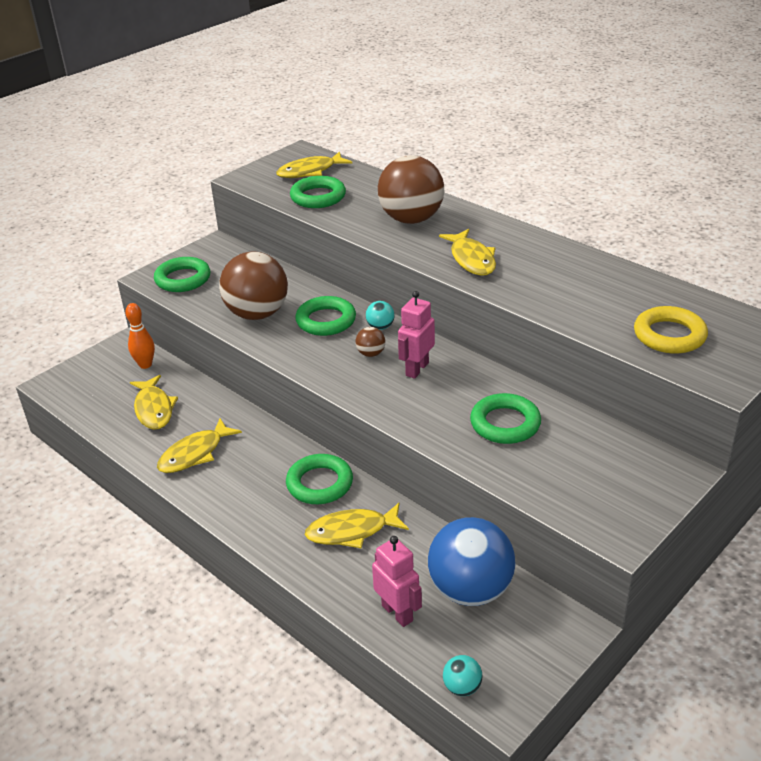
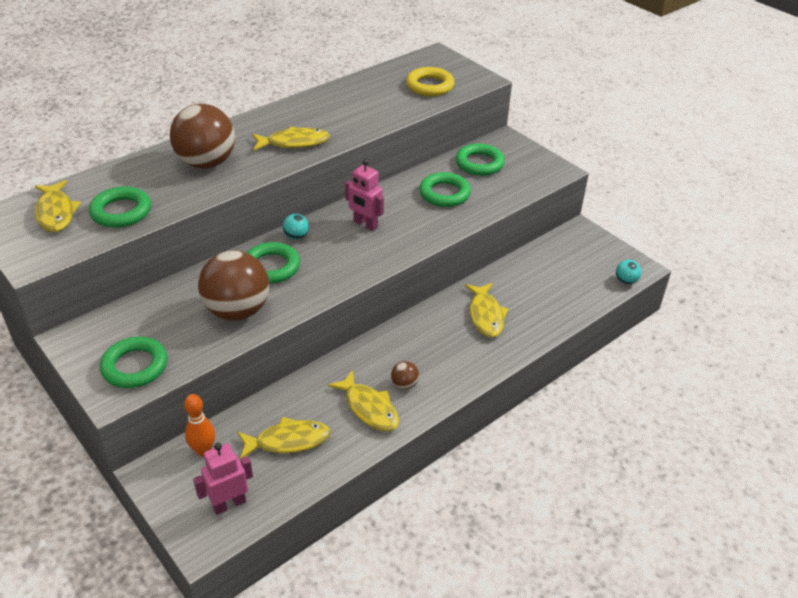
camera: 85 degrees left, 5 degrees up
green ring [286,454,353,504] -> green ring moved to [456,143,505,176]
brown ball [355,327,385,357] -> brown ball moved to [391,361,419,390]
pink robot [372,536,422,627] -> pink robot moved to [193,443,253,515]
blue ball [428,517,516,606] -> none

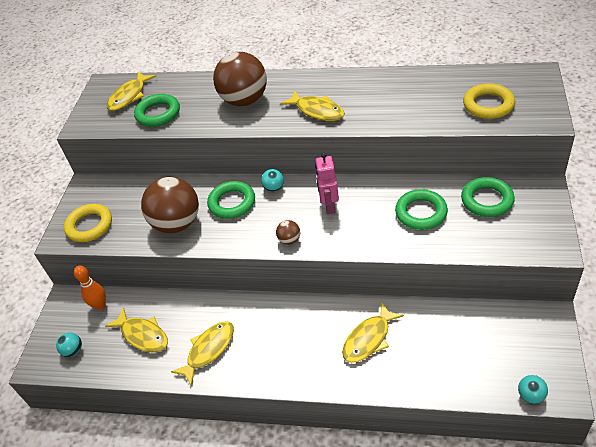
camera: 55 degrees right, 5 degrees up
green ring [100,337,167,388] -> yellow ring [64,204,112,242]
pink robot [193,443,253,515] -> turquoise ball [56,332,82,357]
yellow fish [328,370,399,432] -> yellow fish turned 150 degrees counterclockwise [171,321,234,386]
brown ball [391,361,419,390] -> brown ball moved to [276,220,300,245]

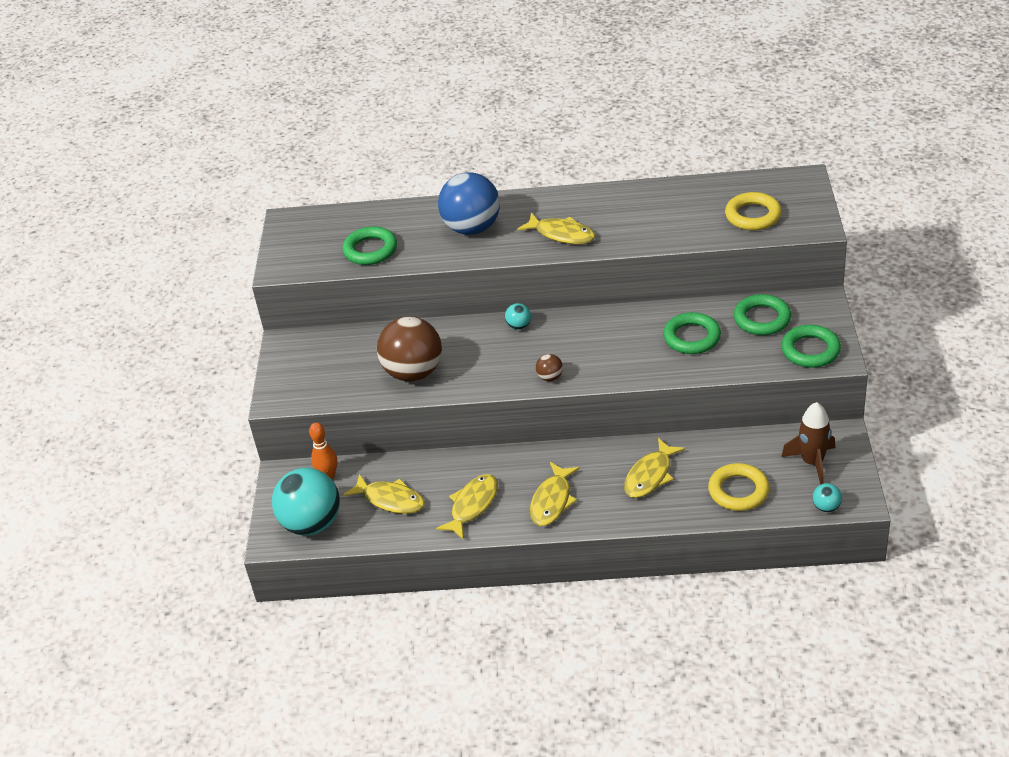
camera: 10 degrees left, 5 degrees down
turquoise ball [56,332,82,357] -> turquoise ball [272,468,340,535], size x2.39
yellow ring [64,204,112,242] -> yellow ring moved to [708,463,770,511]
yellow fish [106,72,157,111] -> yellow fish moved to [530,462,580,526]
green ring [207,181,255,219] -> green ring moved to [781,325,841,368]
brown ball [213,52,267,106] -> blue ball [438,172,500,235]
pink robot [315,153,339,214] -> none
none -> brown rocket [781,402,835,485]

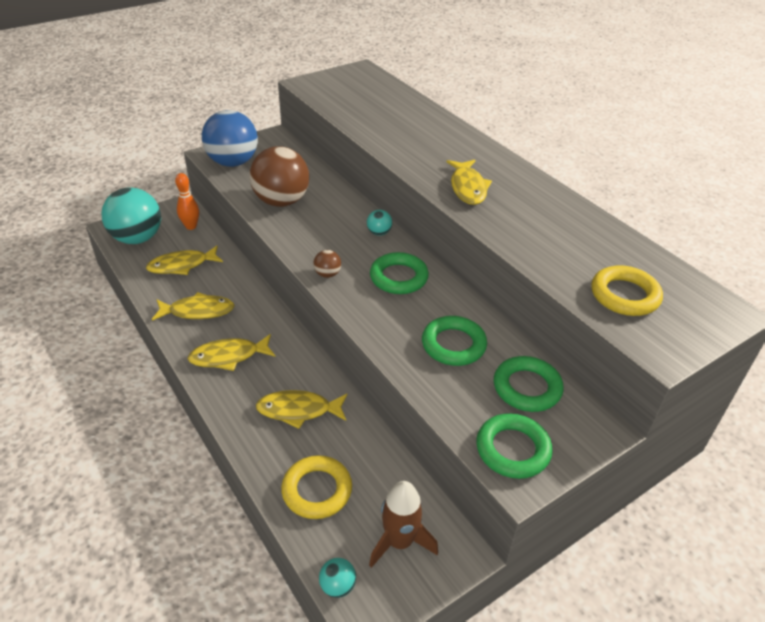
camera: 50 degrees right, 0 degrees up
green ring [342,226,397,265] -> green ring moved to [370,252,429,294]
yellow fish [343,474,425,514] -> yellow fish turned 75 degrees clockwise [146,246,223,275]
blue ball [438,172,500,235] -> blue ball moved to [202,110,258,167]

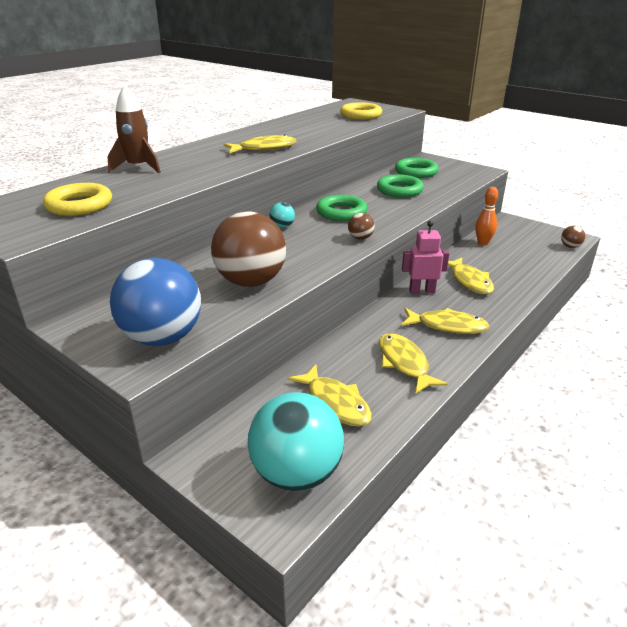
camera: 105 degrees left, 10 degrees down
orange bowling pin [175,173,199,230] -> orange bowling pin moved to [475,187,498,245]
yellow fish [187,334,275,371] -> yellow fish turned 45 degrees counterclockwise [401,308,490,334]
yellow ring [281,455,352,519] -> yellow ring moved to [43,183,112,216]
turquoise ball [319,558,356,598] -> brown ball [561,226,585,248]
brown rocket [369,481,438,568] -> brown rocket moved to [107,85,161,173]
green ring [476,413,553,479] -> none
none -> pink robot [402,221,449,294]

